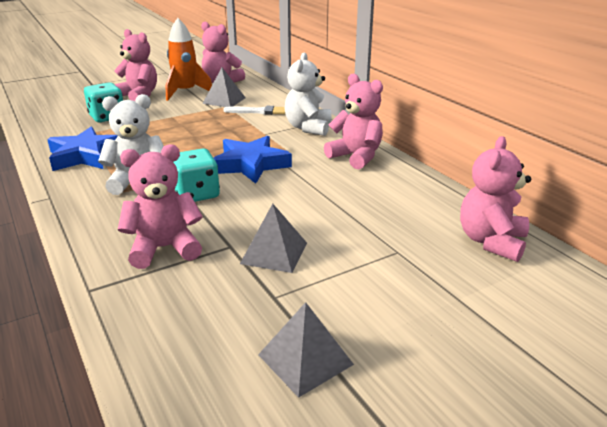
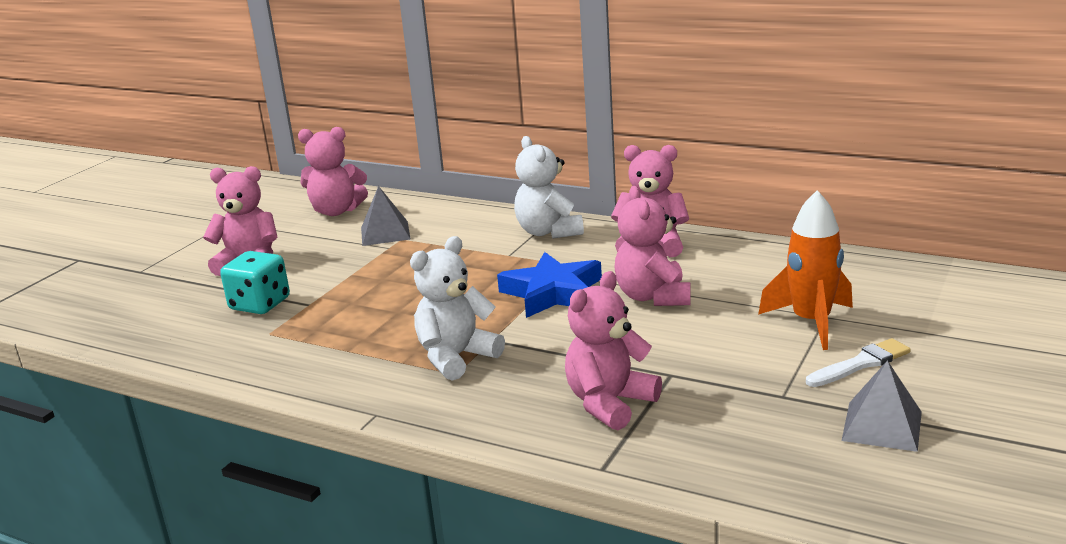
camera: 30 degrees left, 5 degrees down
blue star [47,127,118,171] -> none
orange rocket [166,18,212,101] -> orange rocket moved to [758,190,853,350]
turquoise dice [174,148,220,202] -> none
white brush [224,106,285,115] -> white brush moved to [806,338,911,387]
grey pyramid [240,204,307,273] -> none
pink teddy bear [460,136,531,262] -> pink teddy bear moved to [614,186,691,306]

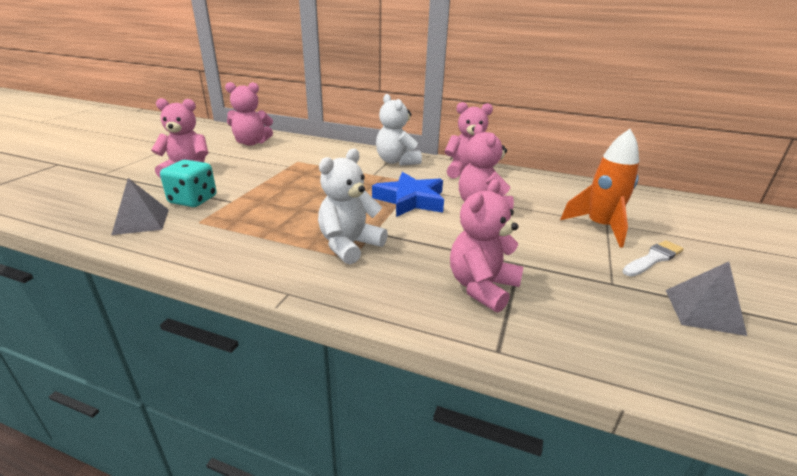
camera: 10 degrees left, 5 degrees up
grey pyramid [361,186,410,246] -> grey pyramid moved to [111,178,169,235]

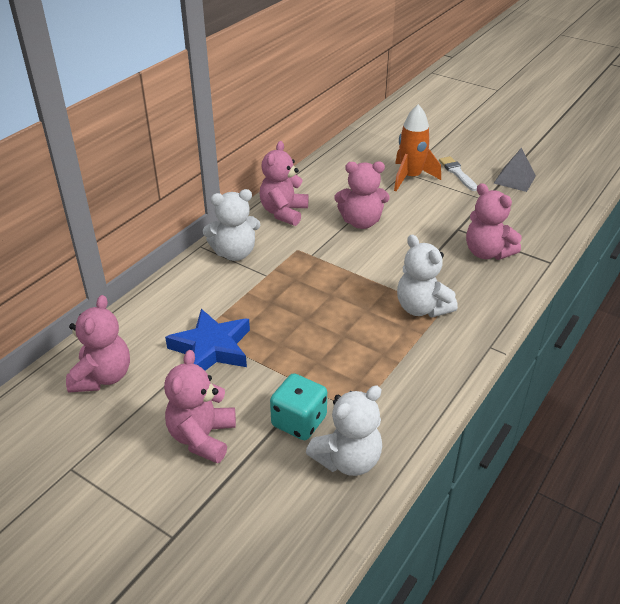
camera: 75 degrees left, 10 degrees up
grey pyramid [111,178,169,235] -> white teddy bear [306,386,382,476]
blue star [372,172,444,217] -> blue star moved to [165,309,250,371]

